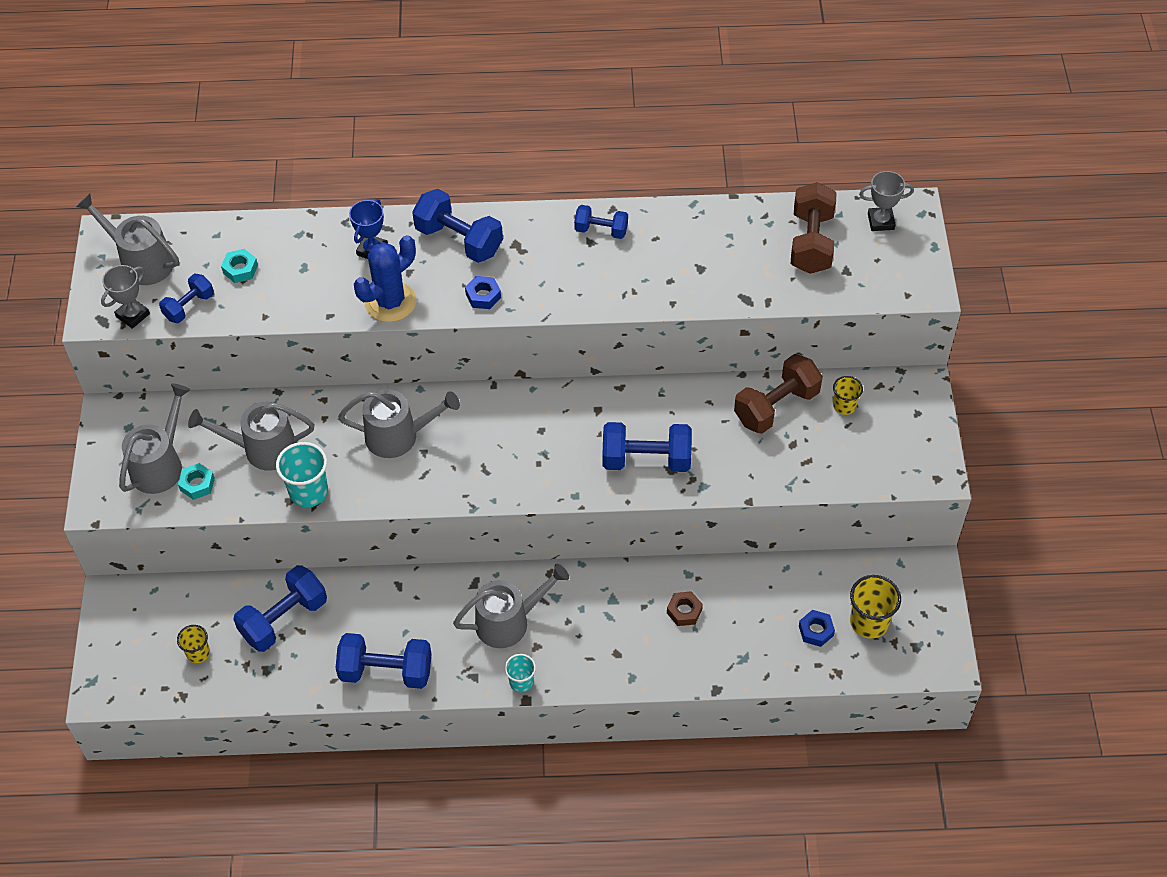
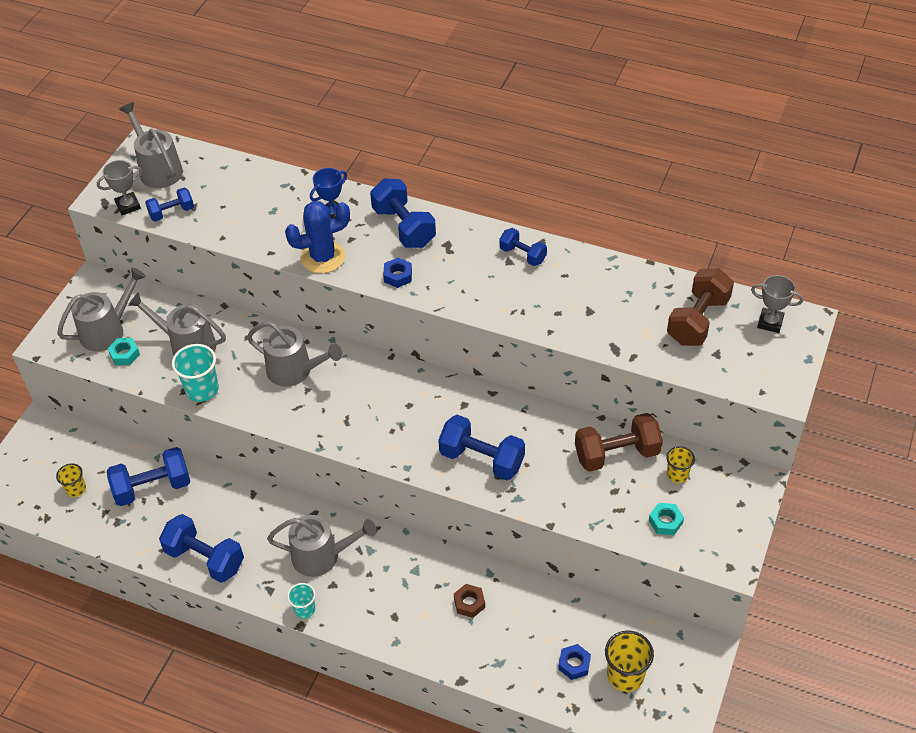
camera: 25 degrees right, 5 degrees down
turquoise nut [221,249,258,283] -> turquoise nut moved to [649,503,684,535]

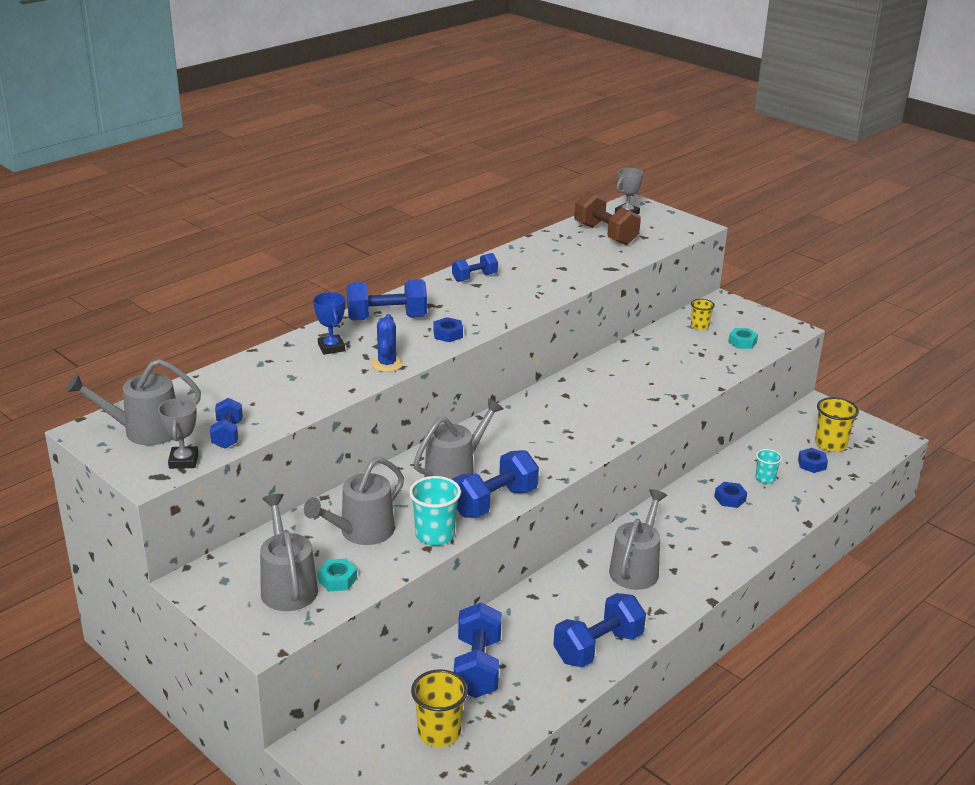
camera: 70 degrees left, 20 degrees down
yellow cup [56,463,86,497] -> yellow cup [411,669,468,747], size x1.65
blue cactus [285,201,350,273] -> blue cactus [371,314,403,372], size x0.65
turquoise cup [287,583,315,619] -> turquoise cup moved to [755,449,782,484]
blue dumbbell [438,415,525,480] -> blue dumbbell moved to [452,450,539,518]
brown nut [454,584,485,618] -> blue nut [714,482,747,508]
brown dumbbell [575,413,663,472] -> none

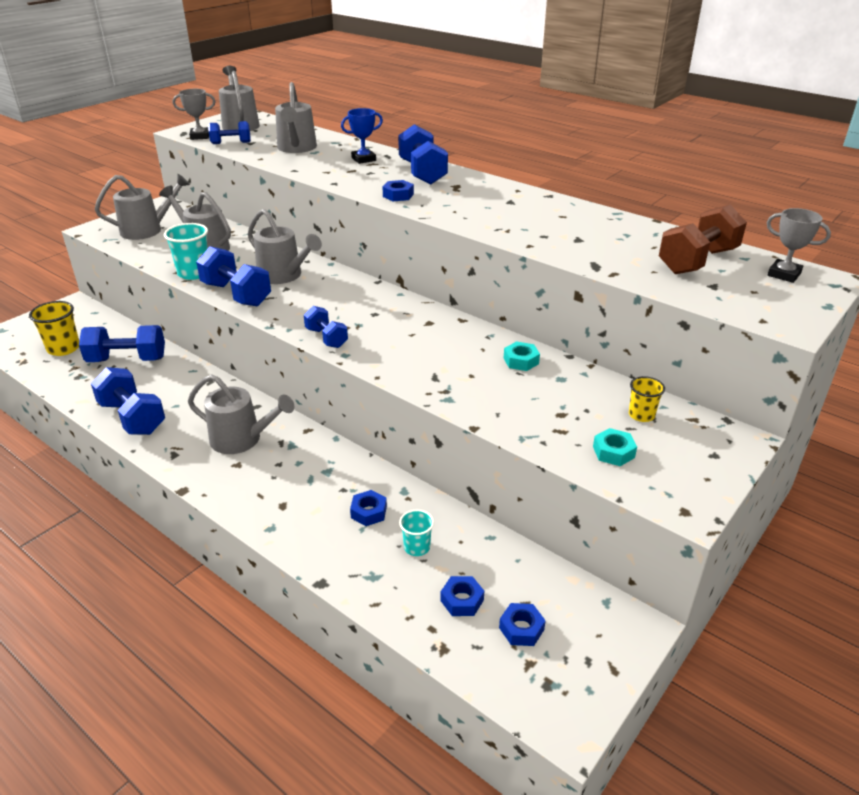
camera: 85 degrees right, 5 degrees up
turquoise nut [318,559,357,591] -> turquoise nut moved to [504,341,540,371]
blue cactus [371,314,403,372] -> none
blue dumbbell [452,253,498,282] -> blue dumbbell moved to [304,306,348,348]
yellow cup [815,397,859,452] -> blue nut [499,603,546,646]
none -> grey watering can [275,82,317,153]

